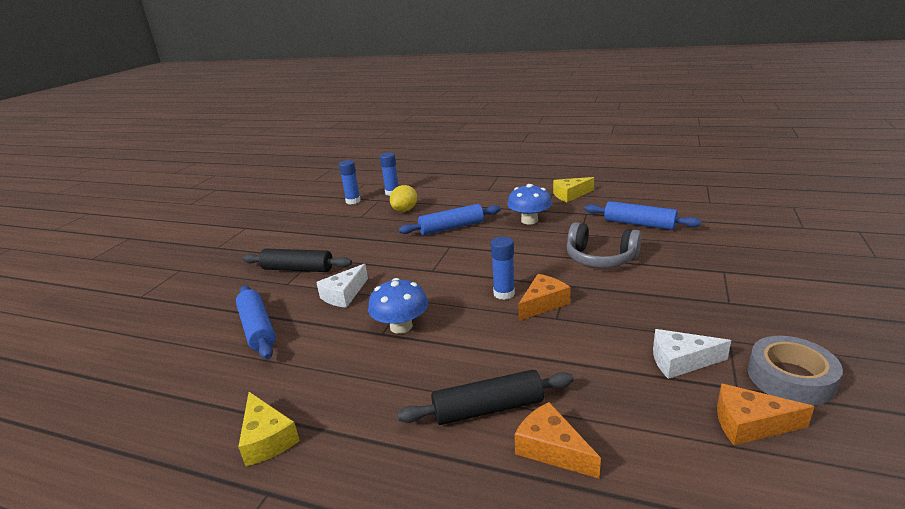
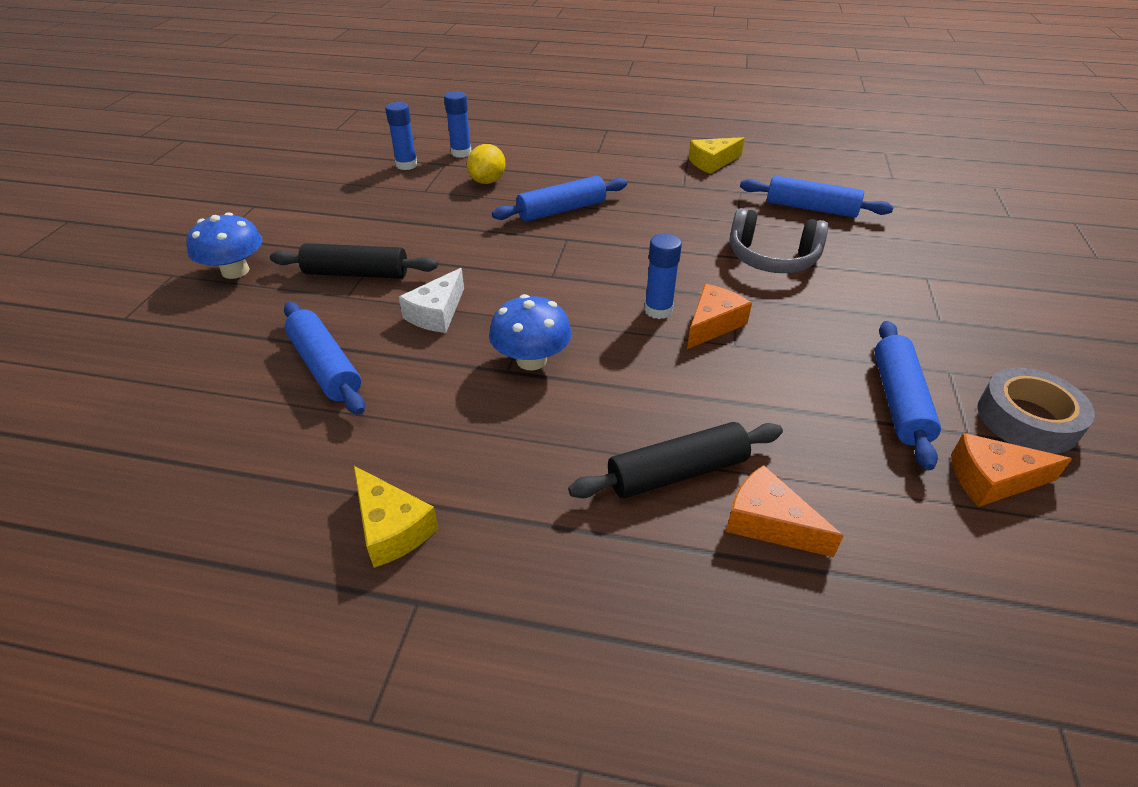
camera: 10 degrees left, 15 degrees up
blue mushroom [507,184,552,224] -> blue mushroom moved to [186,212,262,279]
white cheese [653,329,731,379] -> blue rolling pin [874,321,941,470]

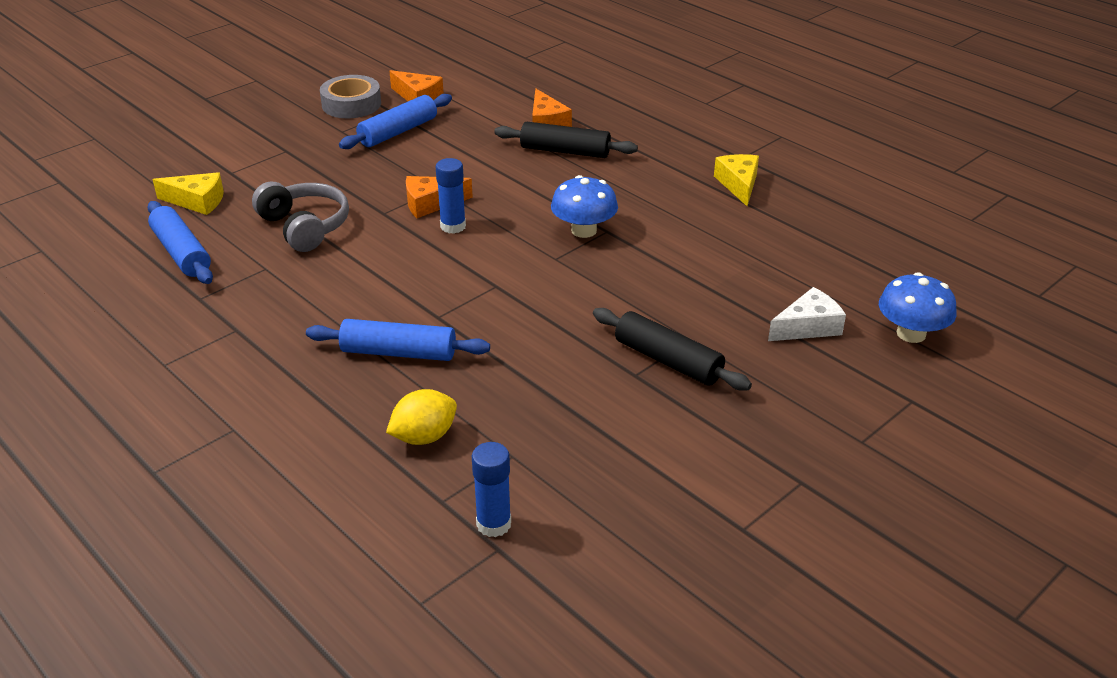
camera: 145 degrees left, 5 degrees down
blue mushroom [186,212,262,279] -> blue mushroom moved to [879,272,957,343]
blue rolling pin [284,302,365,415] -> none
white cheese [399,268,464,333] -> white cheese moved to [768,287,846,341]
blue glue stick [444,91,471,158] -> none
yellow cheese [688,137,745,174] -> yellow cheese moved to [153,172,224,215]

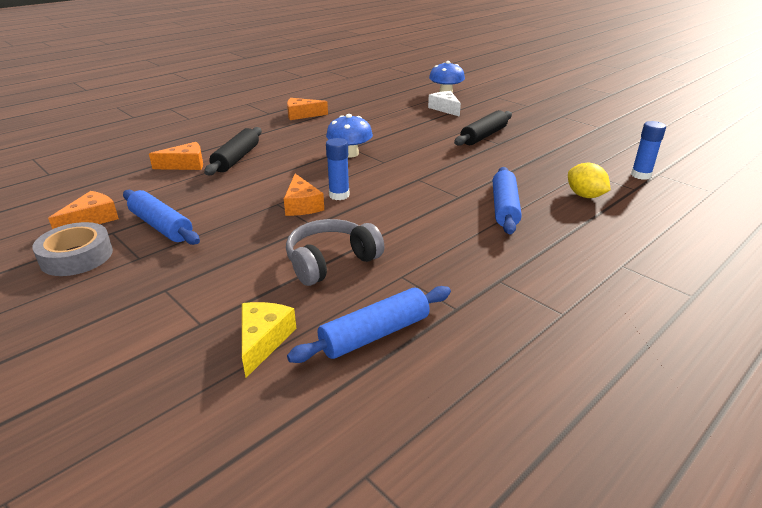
camera: 90 degrees left, 5 degrees down
yellow cheese [714,154,759,206] -> orange cheese [287,98,328,120]

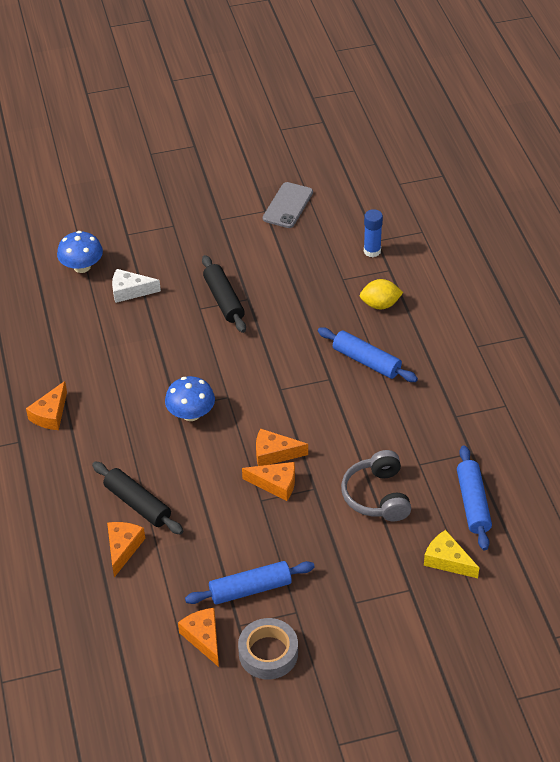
camera: 60 degrees left, 15 degrees up
blue glue stick [326,138,350,200] -> orange cheese [256,428,308,466]
none -> grey phone [263,182,313,228]

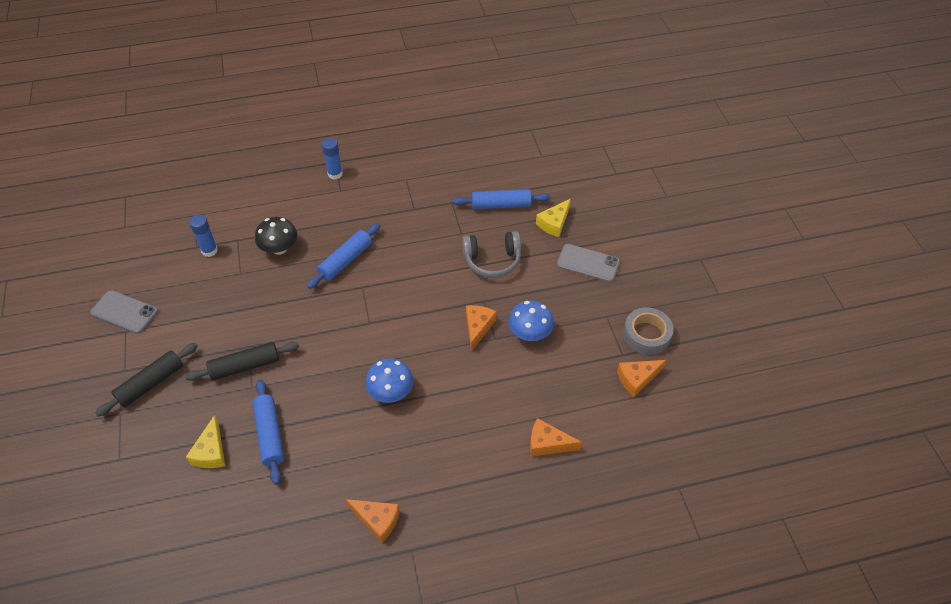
camera: 90 degrees left, 5 degrees up
blue mushroom [57,231,103,273] -> blue mushroom moved to [508,300,554,341]
black rolling pin [92,461,183,535] -> black rolling pin moved to [95,343,198,417]
white cheese [112,269,161,303] -> yellow cheese [186,415,225,468]
blue rolling pin [185,561,315,604] -> blue rolling pin moved to [252,379,284,485]
orange cheese [256,428,308,466] -> none
yellow lemon [360,279,403,309] -> black mushroom [255,217,297,255]
none -> blue glue stick [322,138,343,179]
none -> grey phone [557,244,620,282]

